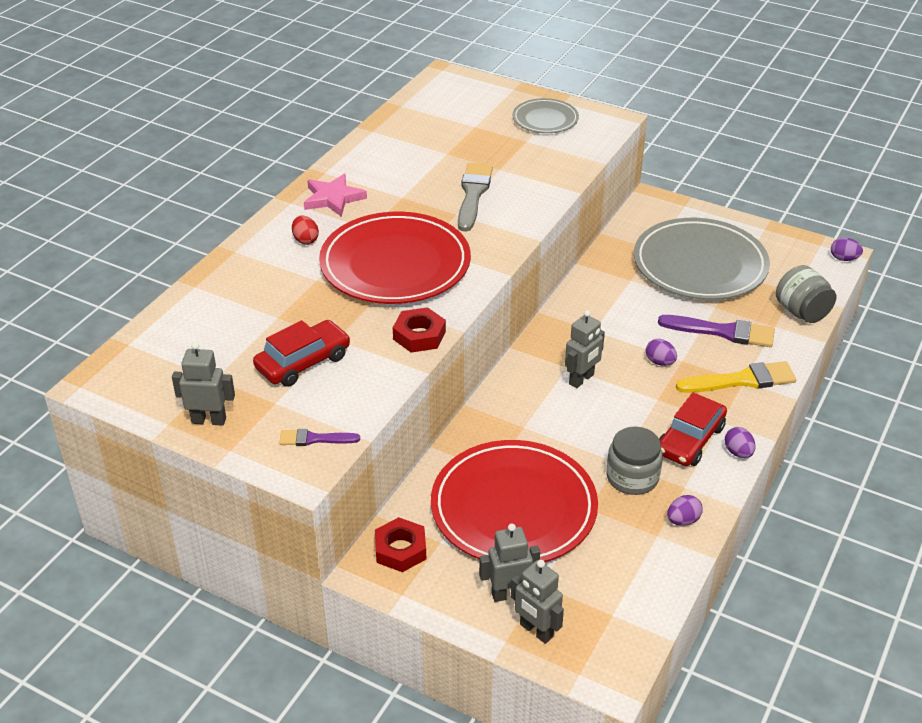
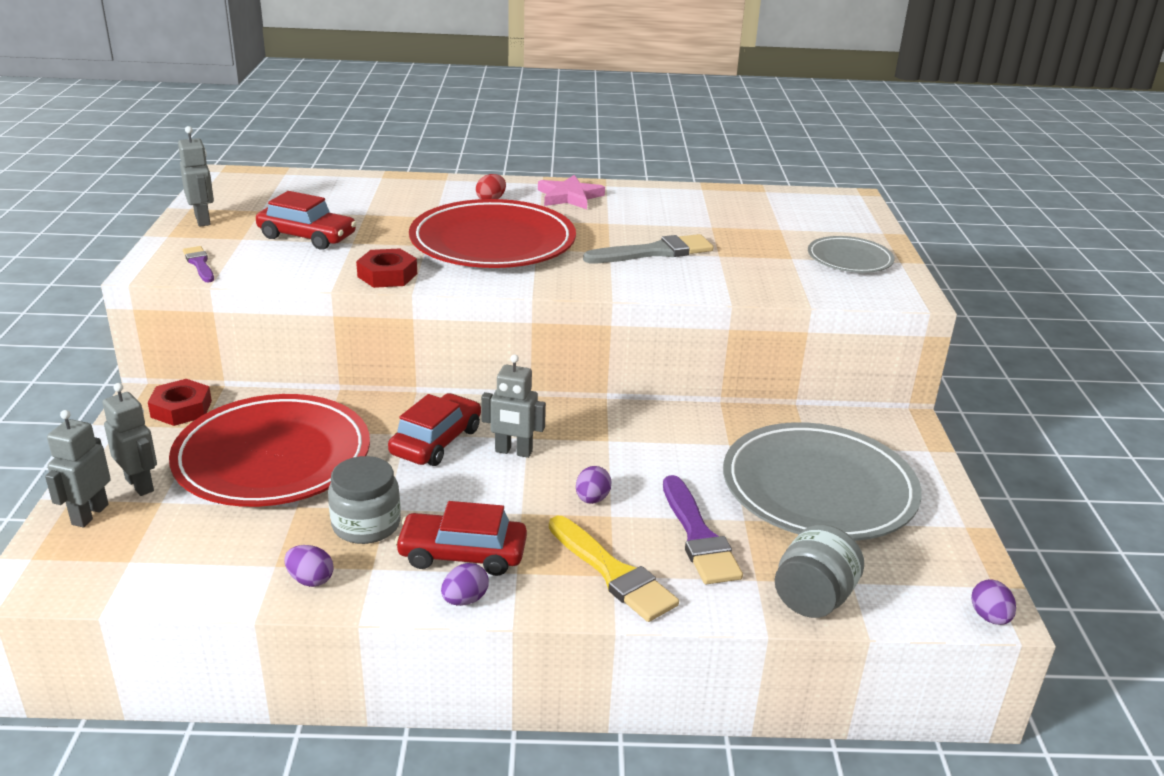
camera: 60 degrees right, 10 degrees down
none -> red car [388,393,481,466]

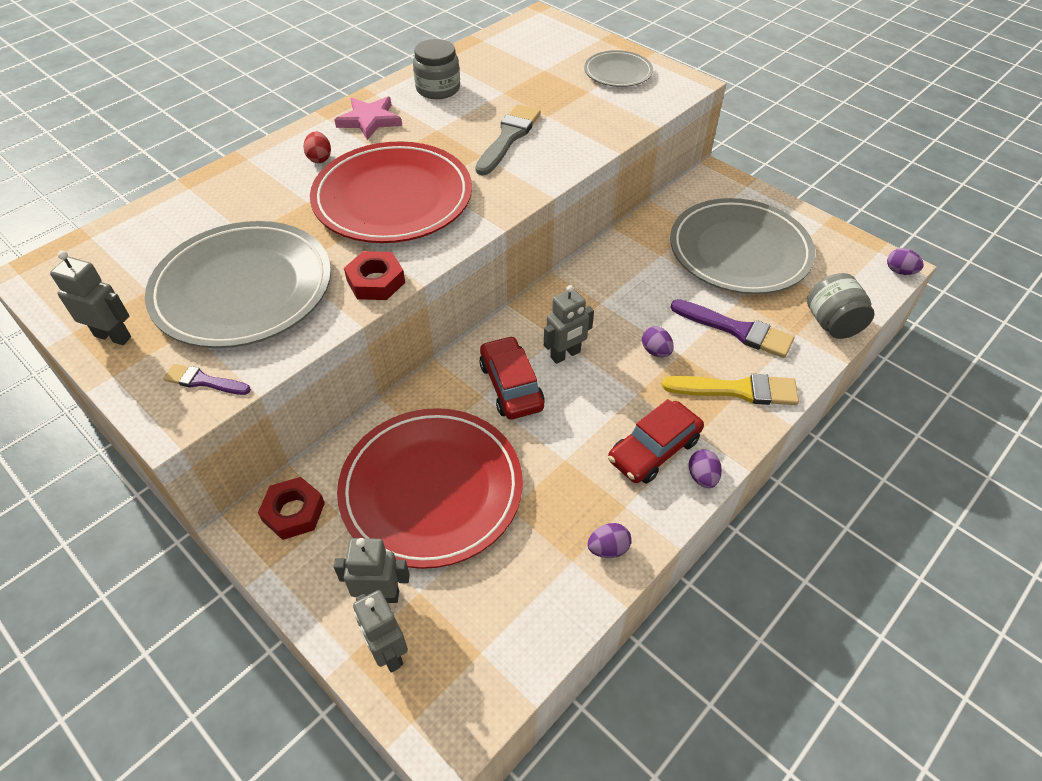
camera: 45 degrees left, 20 degrees up
red car [256,191,357,250] -> grey plate [145,221,331,348]
grey jar [328,456,401,544] -> grey jar moved to [413,39,460,99]

